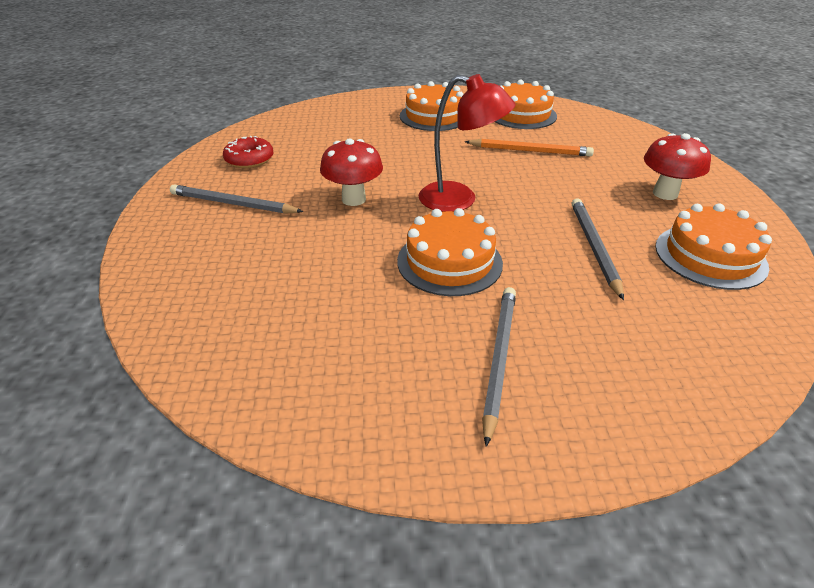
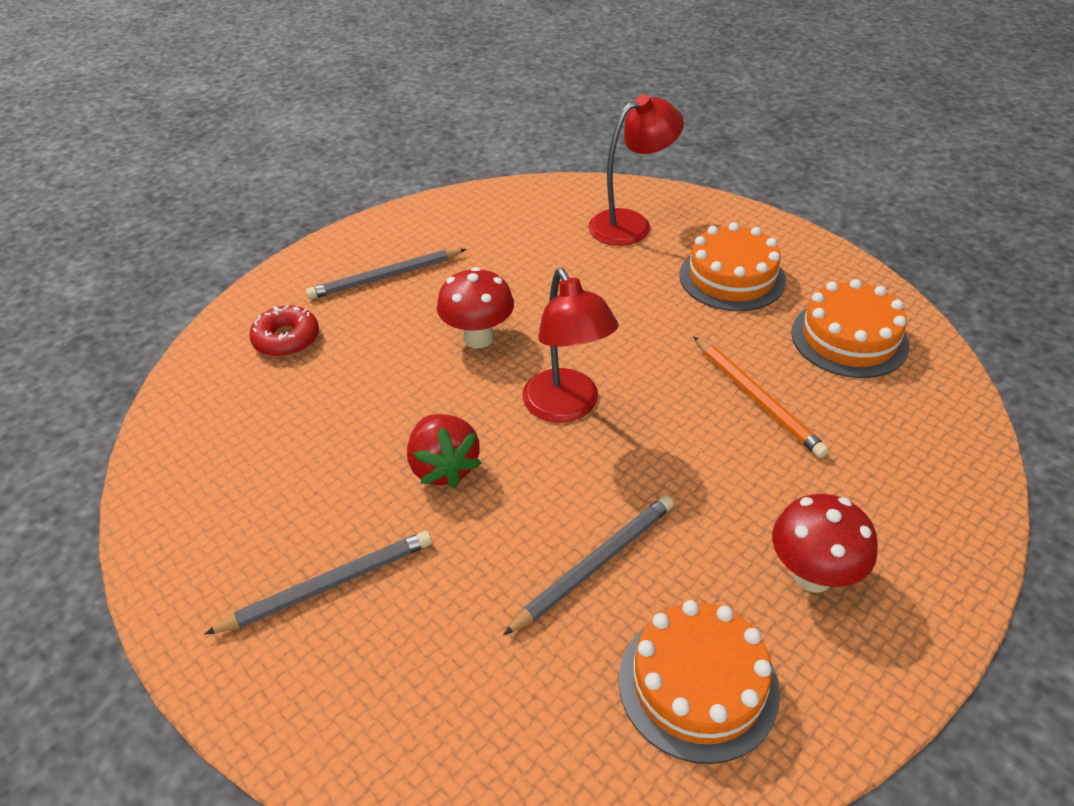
camera: 50 degrees right, 5 degrees up
grey pencil [170,184,304,214] -> grey pencil turned 90 degrees counterclockwise [306,249,466,300]
red donut [223,136,274,168] -> red donut moved to [249,305,319,357]
orange cake [397,208,503,296] -> red strawberry [407,414,481,488]
none -> red lamp [588,94,684,246]

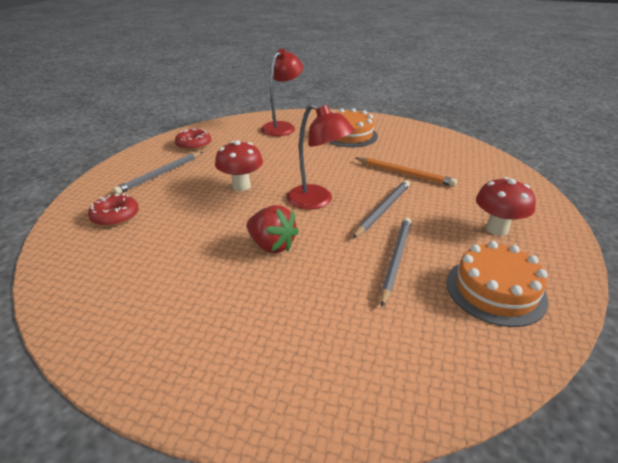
camera: 30 degrees left, 10 degrees down
grey pencil [204,531,432,635] -> grey pencil moved to [353,180,410,238]
orange cake [791,279,909,378] -> none
none -> red donut [175,129,211,151]

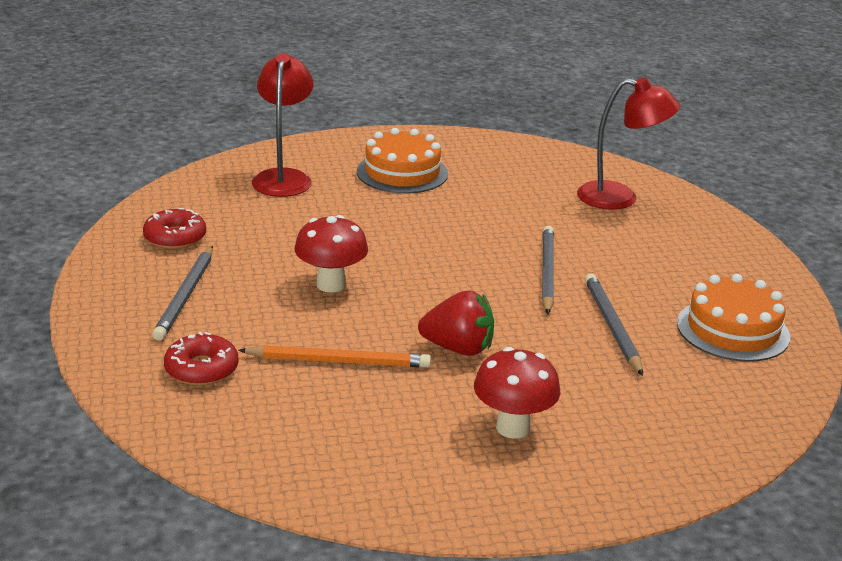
camera: 30 degrees left, 5 degrees down
red lamp [287,104,355,209] -> red lamp moved to [577,78,680,210]
orange pencil [356,157,457,187] -> orange pencil moved to [238,345,431,368]
red mushroom [476,177,536,236] -> red mushroom moved to [474,347,560,439]

